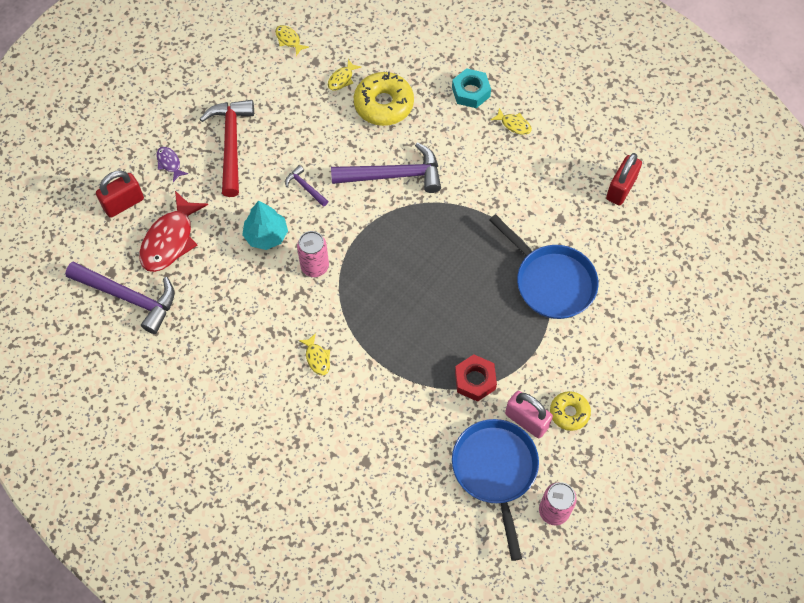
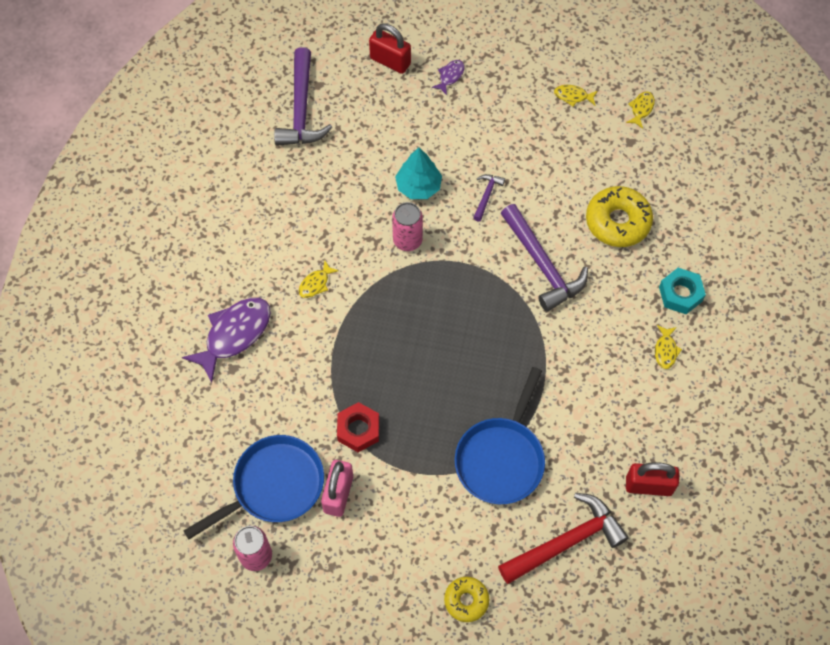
camera: 65 degrees right, 0 degrees up
red fish [139,191,208,272] -> none
red hammer [200,100,254,197] -> red hammer moved to [498,493,629,584]
yellow fish [328,59,361,91] -> yellow fish moved to [554,85,598,106]
yellow donut [550,391,591,431] -> yellow donut moved to [444,577,489,622]
none -> purple fish [182,298,271,383]

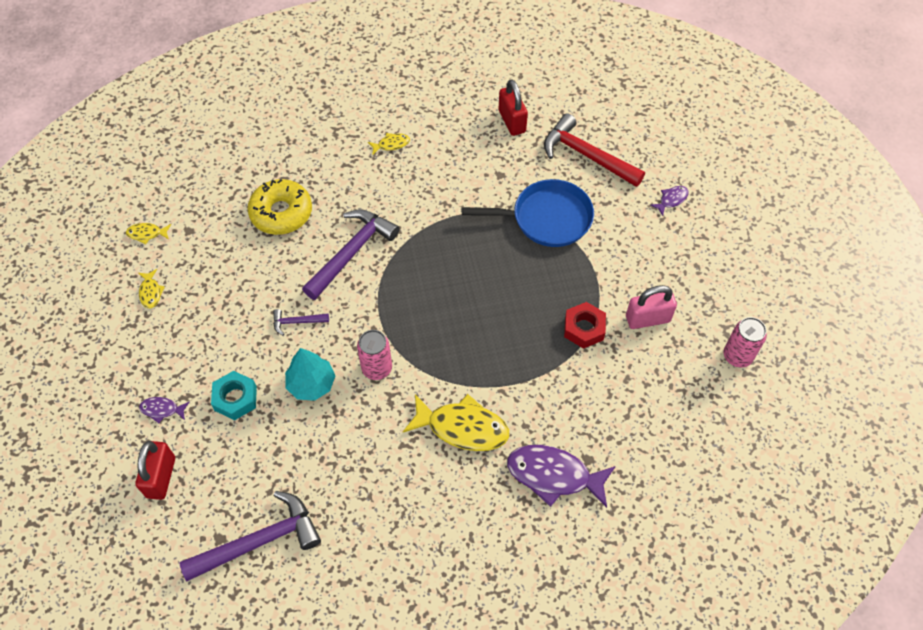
camera: 115 degrees left, 5 degrees down
blue pan [183,435,324,539] -> none
yellow fish [299,261,339,298] -> yellow fish [403,394,509,451], size x2.10
yellow donut [444,577,489,622] -> purple fish [650,186,689,216]
turquoise nut [659,268,706,314] -> turquoise nut moved to [211,371,257,420]

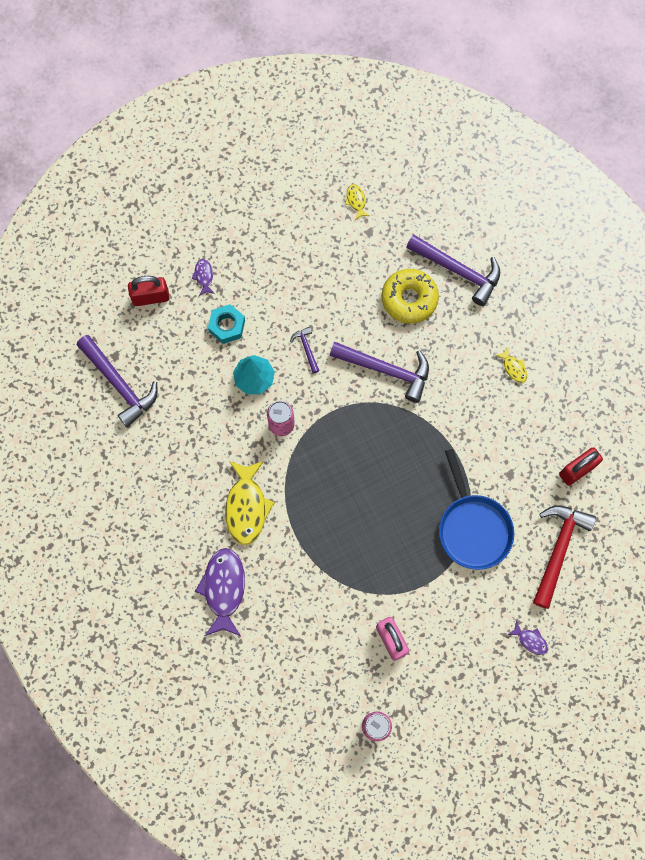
camera: 75 degrees right, 15 degrees up
yellow fish [139,269,165,308] -> none
red nut [564,302,606,349] -> none
none -> purple hammer [406,234,500,306]

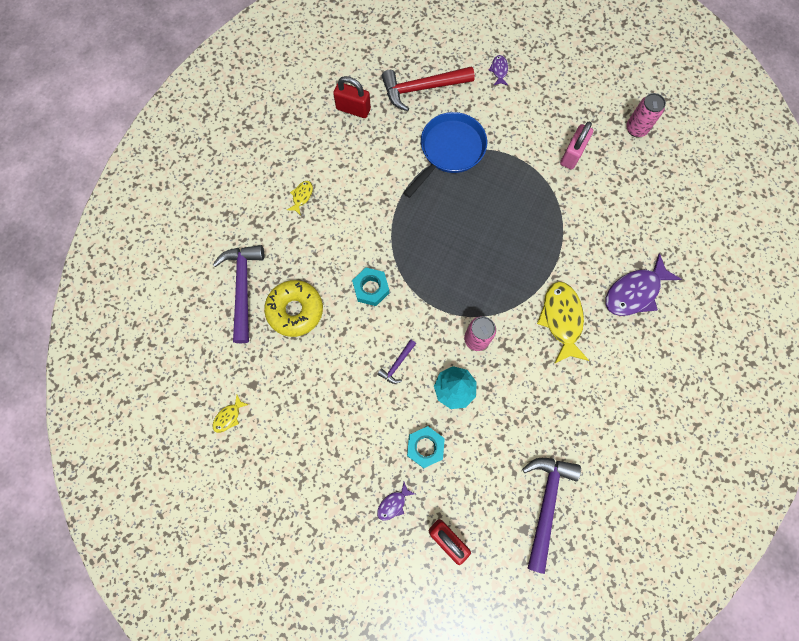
camera: 125 degrees left, 0 degrees up
yellow fish [225,461,275,545] -> yellow fish turned 60 degrees counterclockwise [537,281,589,364]
purple hammer [330,342,429,403] -> turquoise nut [352,268,389,306]

